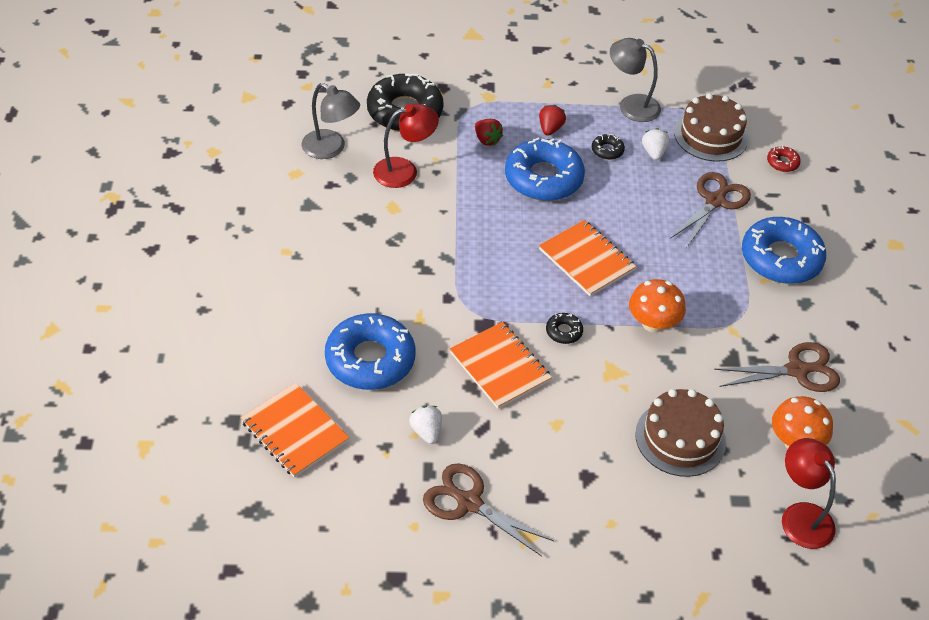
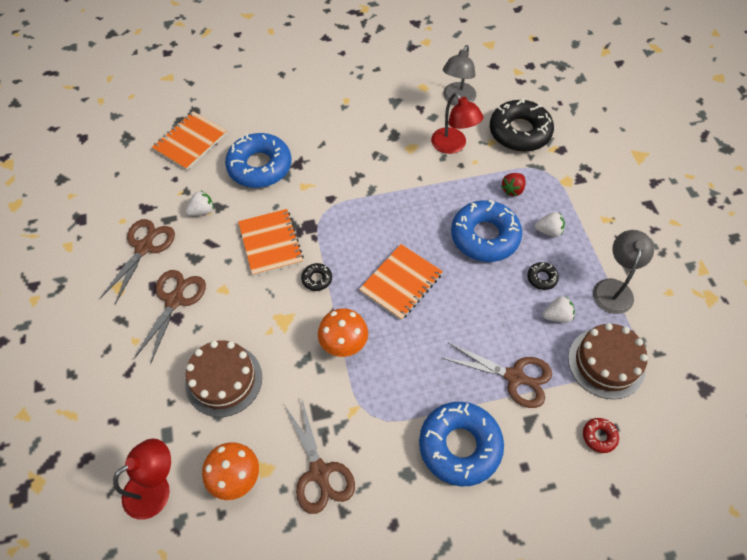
camera: 80 degrees right, 10 degrees up
orange notebook [450,322,552,409] -> orange notebook turned 60 degrees counterclockwise [238,209,304,276]
red strawberry [539,105,566,136] -> white strawberry [534,212,565,237]
none -> brown scissors [134,270,206,364]

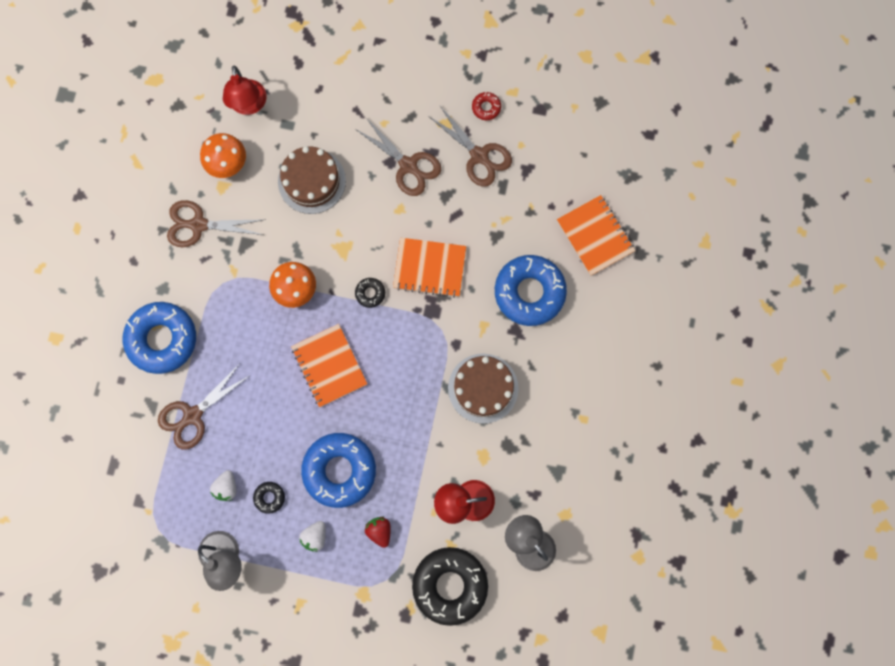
camera: 115 degrees right, 20 degrees up
white strawberry [185,190,214,216] -> none
brown cake [568,323,648,399] -> brown cake moved to [448,353,518,424]
red donut [583,418,619,453] -> red donut moved to [472,92,501,120]

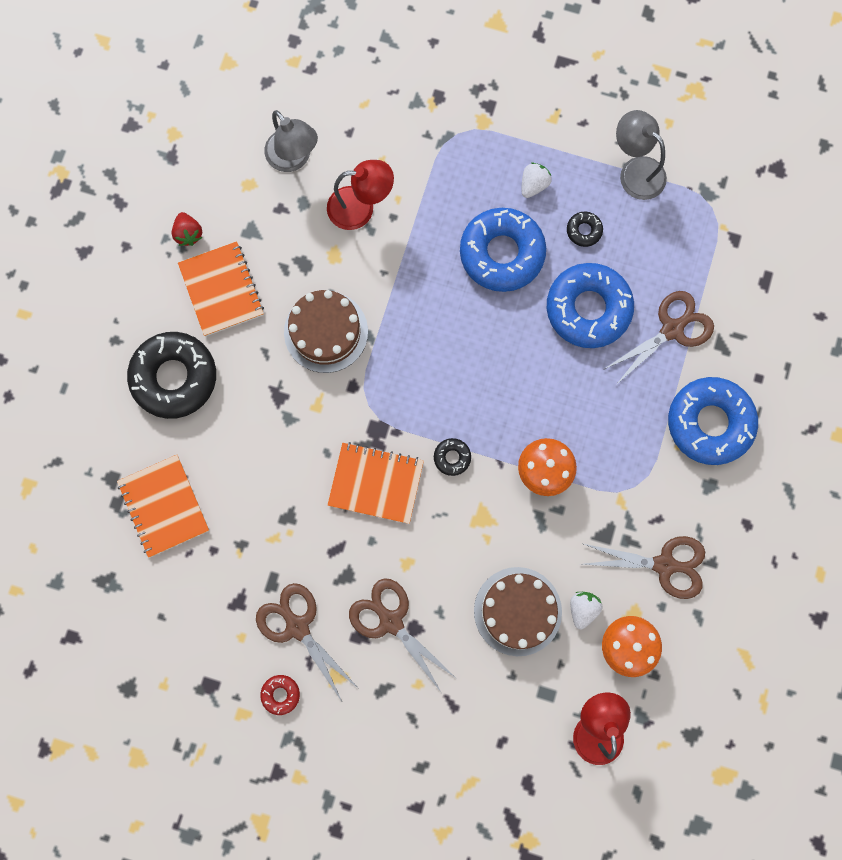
camera: 175 degrees left, 0 degrees up
white strawberry [210,470,236,501] -> white strawberry moved to [570,592,602,629]
orange notebook [291,324,367,407] -> orange notebook moved to [178,241,264,336]
red strawberry [365,517,391,548] -> red strawberry moved to [172,212,202,246]
black donut [412,547,488,626] -> black donut moved to [127,332,216,419]
blue donut [495,255,567,326] -> blue donut moved to [547,263,634,348]

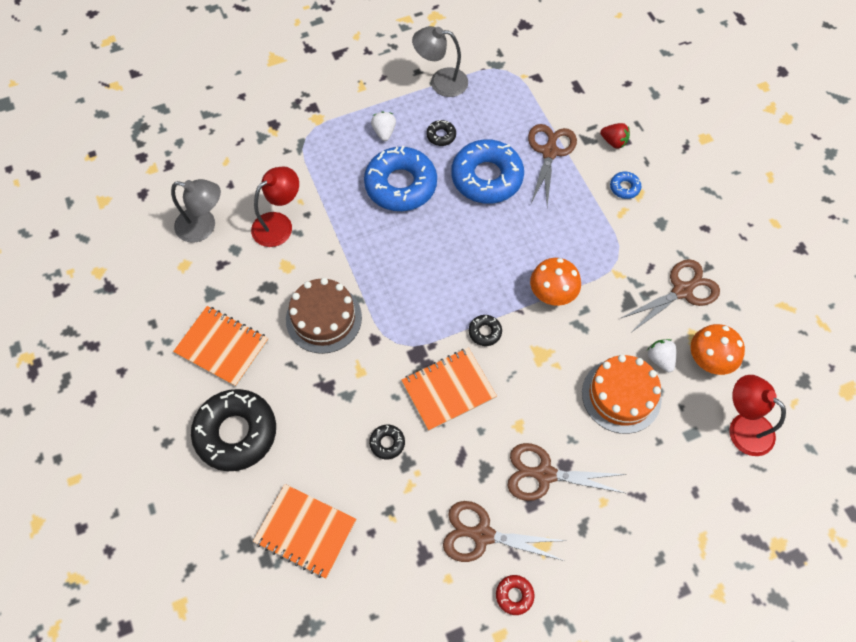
camera: 40 degrees left, 15 degrees down
red strawberry [172,212,202,246] -> red strawberry moved to [600,123,630,149]
brown cake [474,567,562,656] -> orange cake [582,355,662,434]
blue donut [668,377,758,465] -> blue donut [610,172,641,199], size x0.42
none -> black donut [369,425,405,459]

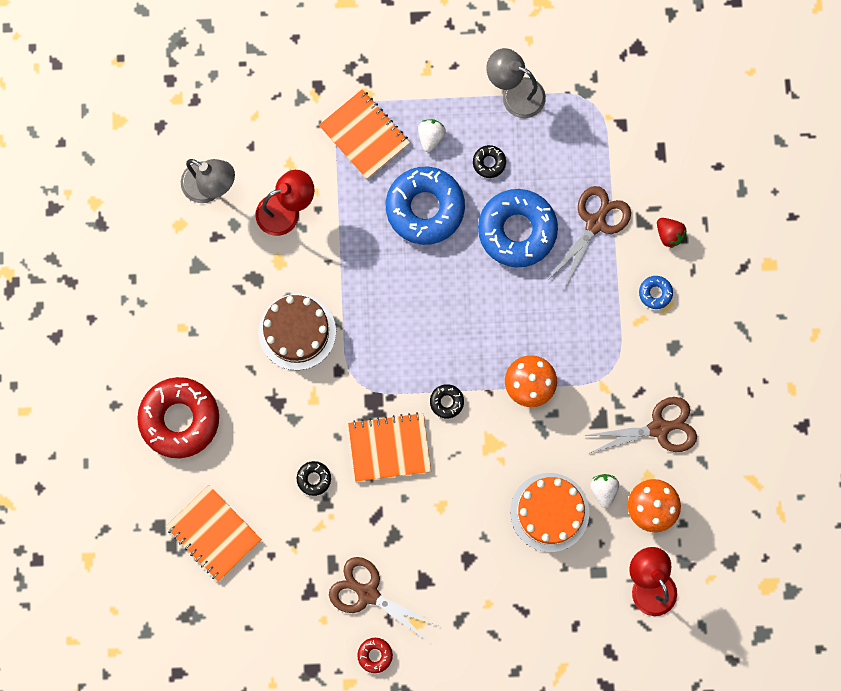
camera: 20 degrees right, 15 degrees up
orange notebook [173,306,269,387] -> orange notebook moved to [319,89,410,179]
black donut [191,389,276,471] -> red donut [137,377,219,458]
brown scissors [508,443,626,501] -> none

